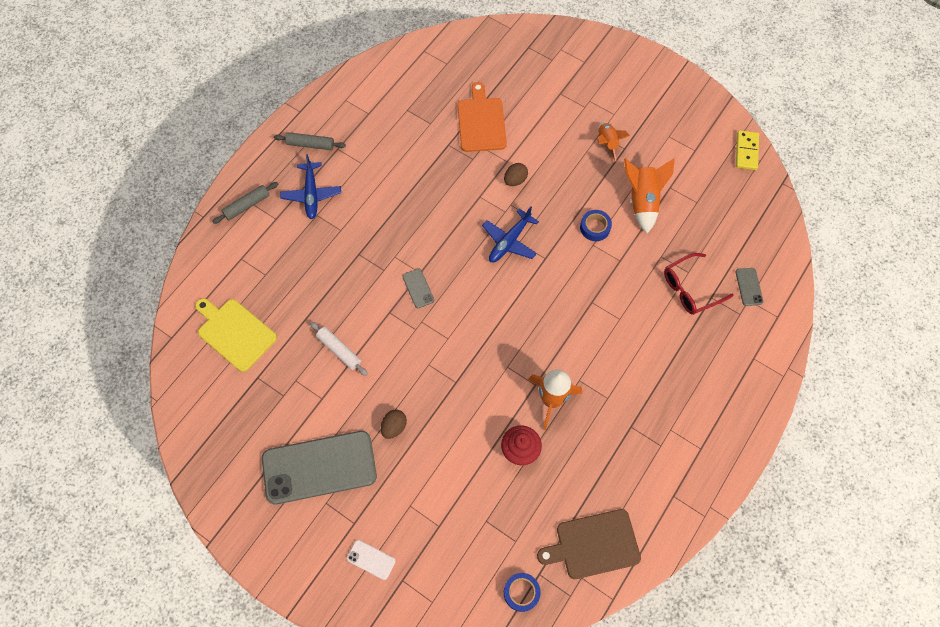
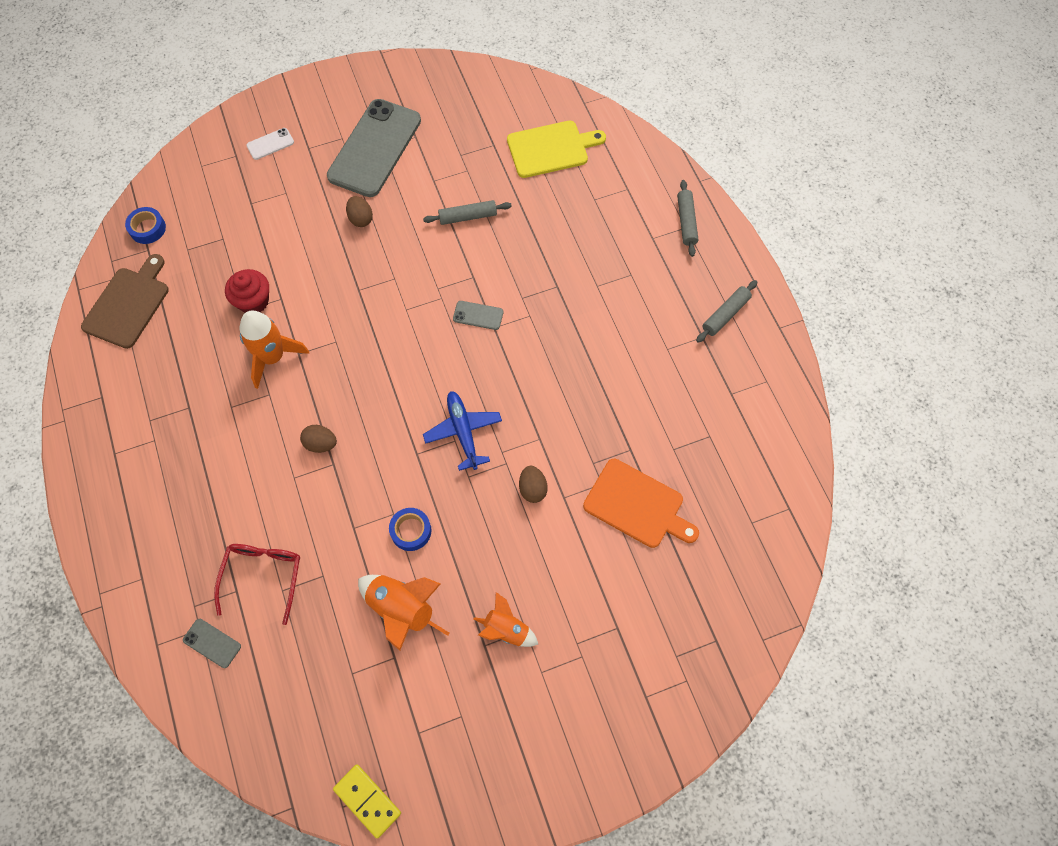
camera: 125 degrees right, 0 degrees up
blue plane [280,154,341,219] -> none
white rolling pin [310,321,368,376] -> grey rolling pin [423,200,512,225]
none -> brown egg [300,425,337,453]

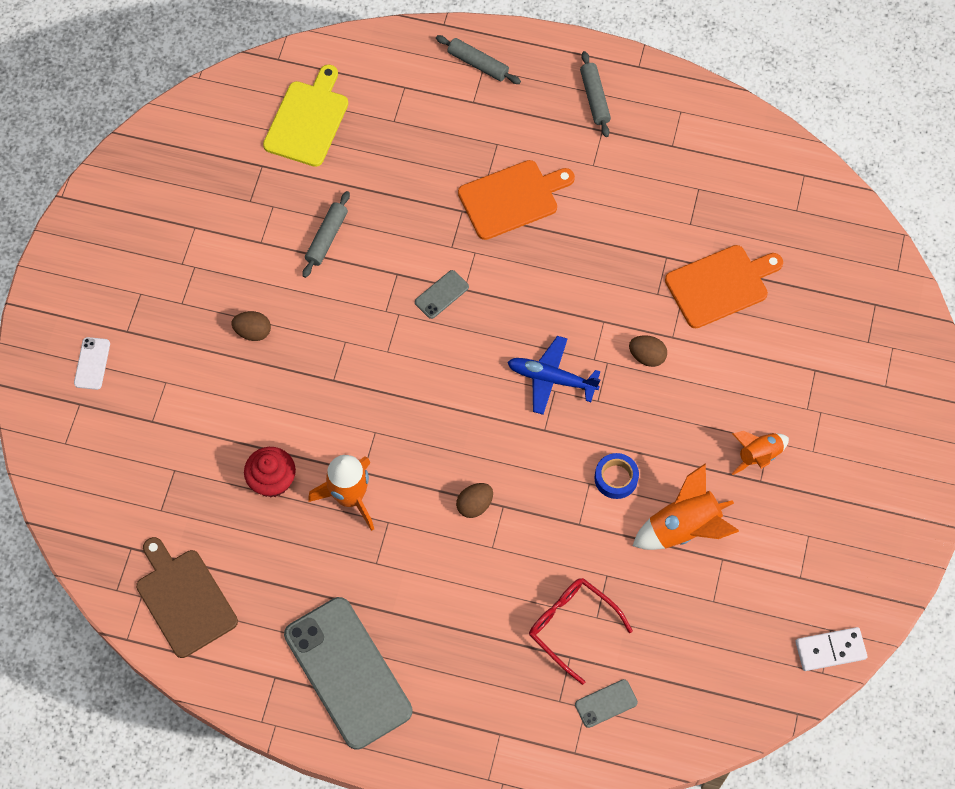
camera: 55 degrees left, 0 degrees up
blue tape [125,207,166,244] -> none
grey phone [327,99,421,197] -> grey phone moved to [284,597,413,750]
yellow domino [333,765,401,838] -> white domino [796,627,868,671]
none -> orange cutting board [458,160,575,240]

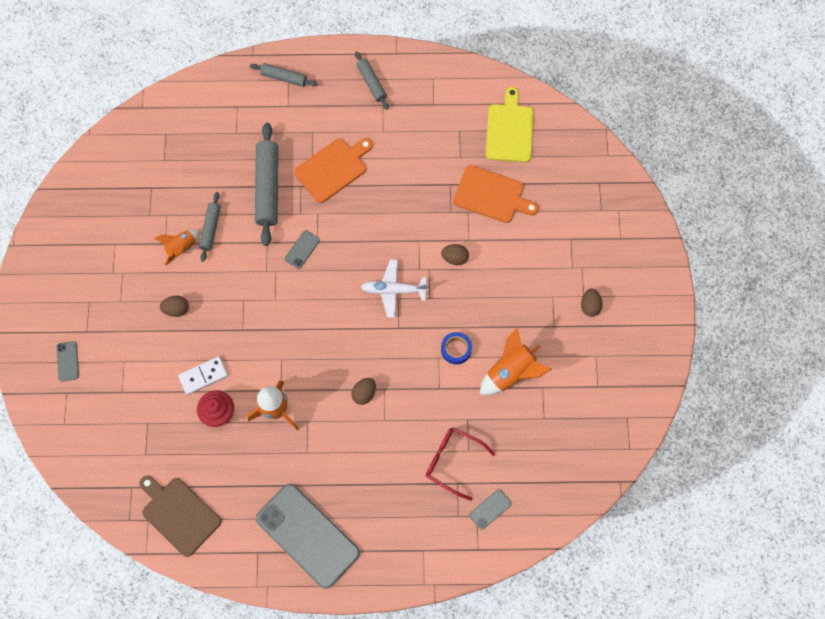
camera: 15 degrees left, 5 degrees up
white phone [74,337,110,390] -> grey phone [56,341,79,382]
yellow cutting board [263,65,348,167] -> yellow cutting board moved to [486,87,534,162]
blue plane [508,336,601,415] -> white plane [361,259,429,318]
orange cutting board [665,245,783,328] -> orange cutting board turned 60 degrees clockwise [453,165,539,223]
orange rocket [731,431,789,475] -> orange rocket moved to [154,230,200,266]
white domino [796,627,868,671] -> white domino moved to [178,356,228,395]
none -> grey rolling pin [255,123,278,246]
none -> brown egg [581,289,602,317]

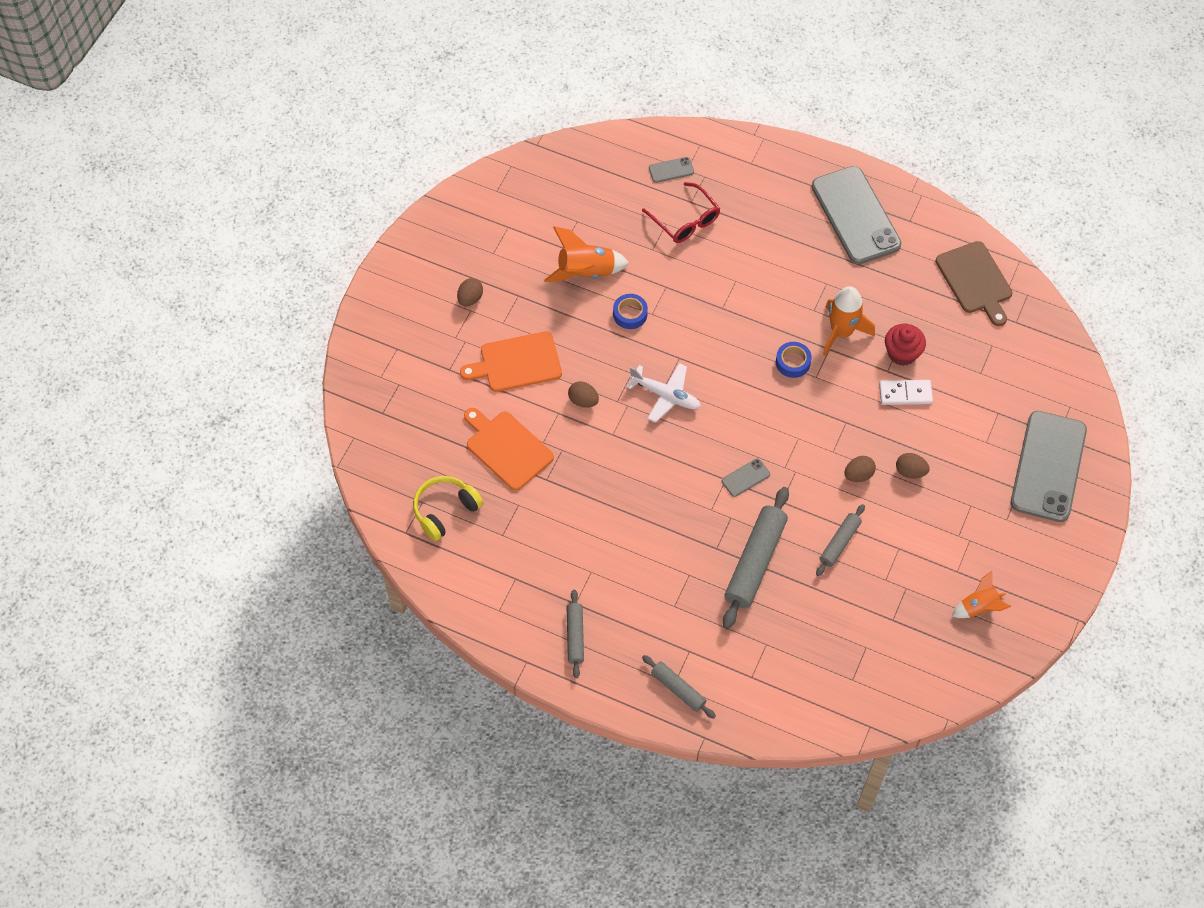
camera: 155 degrees left, 10 degrees down
grey phone [56,341,79,382] -> grey phone [1011,411,1087,522], size x2.50
orange rocket [154,230,200,266] -> orange rocket moved to [952,571,1011,618]
orange cutting board [294,138,373,203] -> orange cutting board moved to [460,331,562,392]
brown egg [351,378,376,405] -> brown egg moved to [844,456,876,482]
yellow cutting board [486,87,534,162] -> yellow headphones [413,476,483,541]
none -> blue tape [776,342,812,378]

